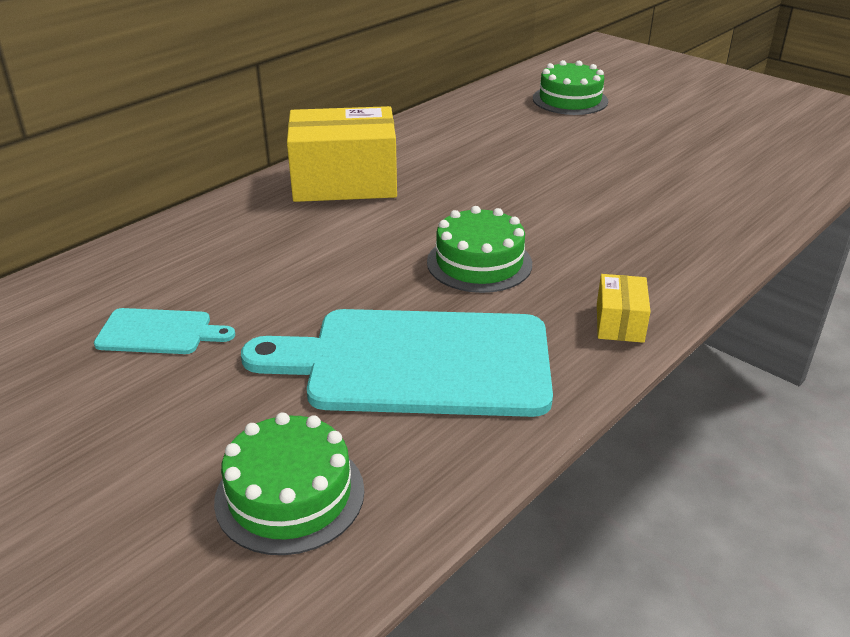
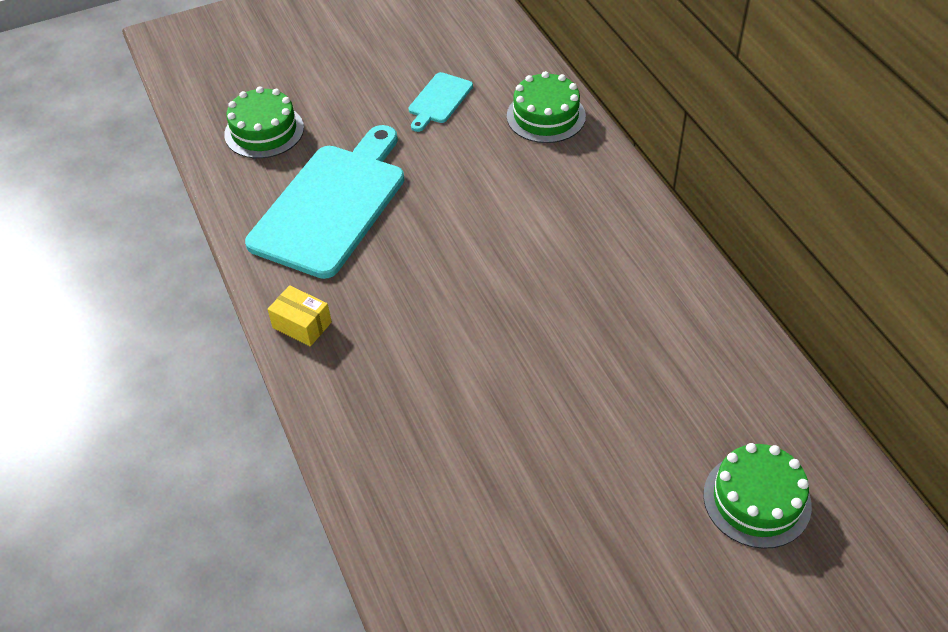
camera: 115 degrees right, 15 degrees up
yellow box [287,106,397,202] -> none
green cake [427,206,532,293] -> green cake moved to [507,71,586,143]

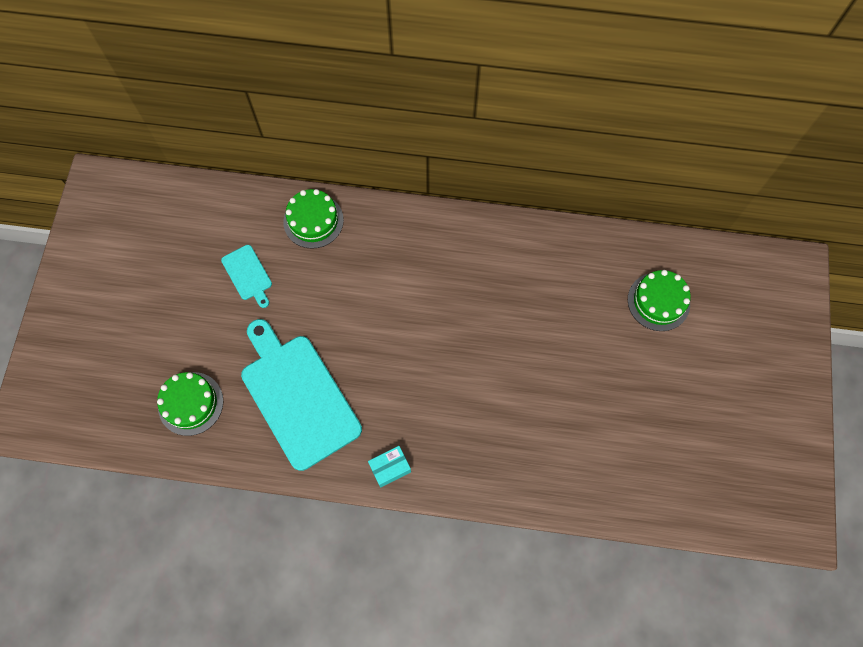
camera: 60 degrees left, 20 degrees up
yellow box [267,285,332,346] -> turquoise box [368,446,411,488]

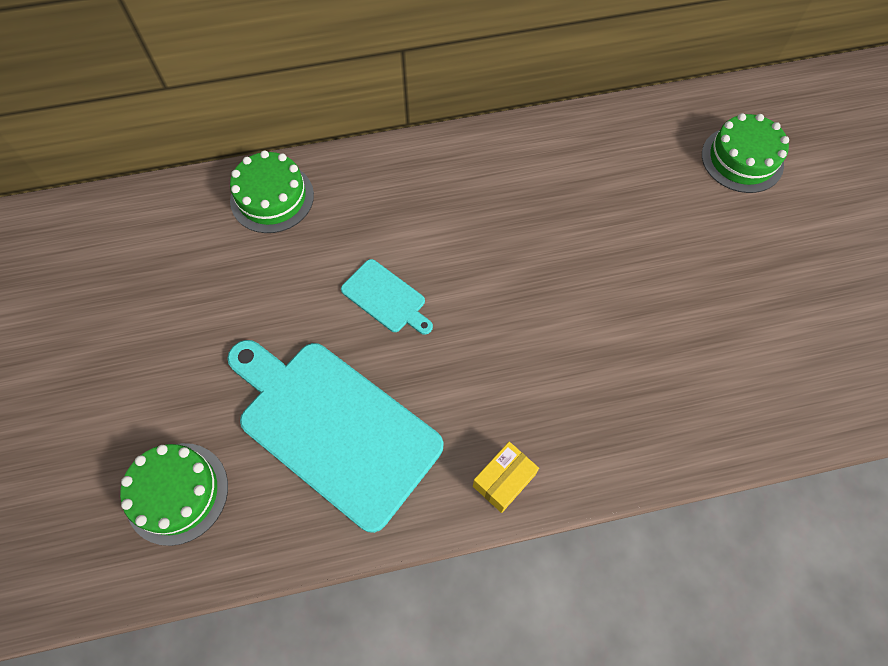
camera: 20 degrees left, 5 degrees down
turquoise cutting board [221,245,272,308] -> turquoise cutting board moved to [341,259,433,335]
turquoise box [368,446,411,488] -> yellow box [473,442,539,513]

